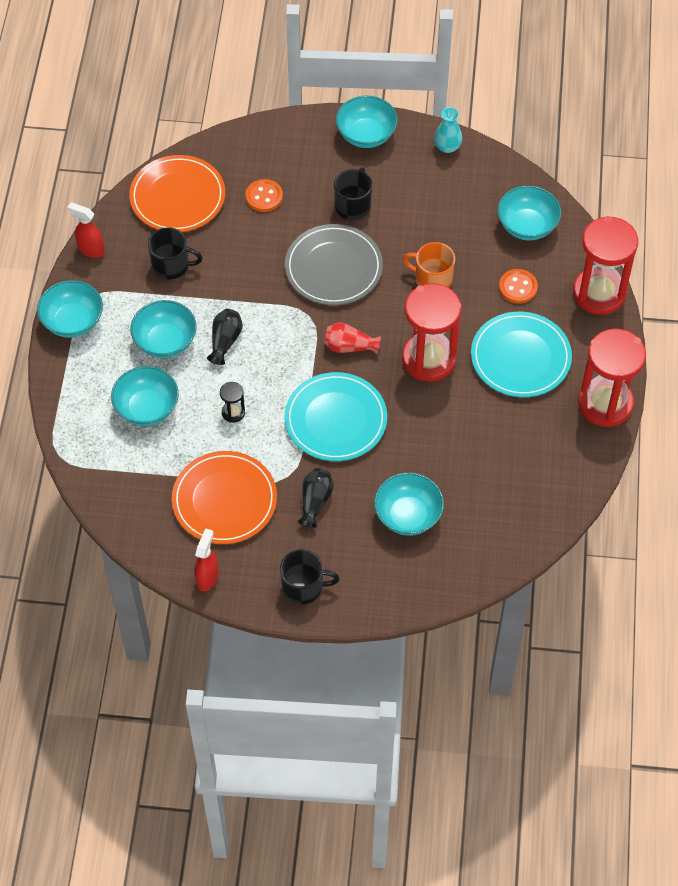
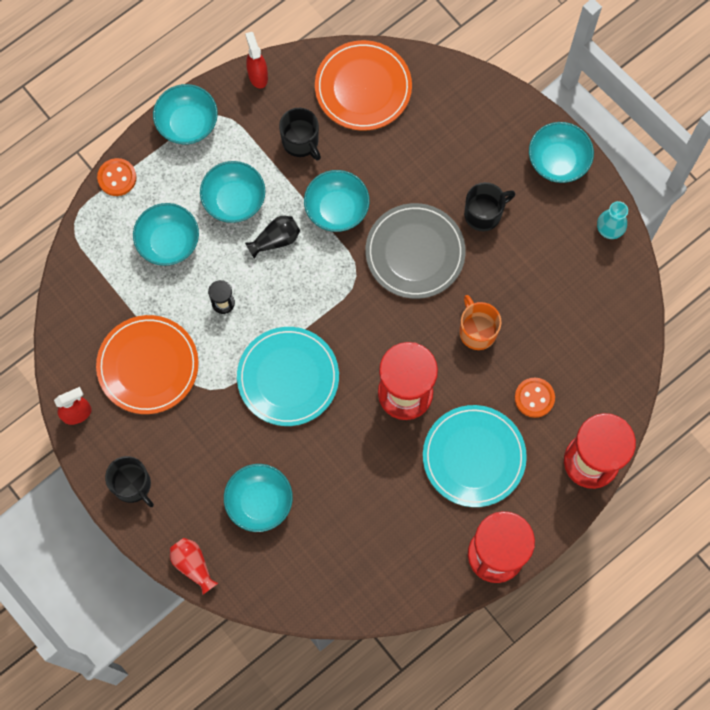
camera: 45 degrees right, 15 degrees up
orange button [245,179,283,212] -> orange button moved to [97,158,137,196]
black vase [298,468,334,528] -> none
red vase [324,323,381,354] -> red vase moved to [170,538,218,595]
turquoise bowl [497,186,561,240] -> turquoise bowl moved to [304,170,370,232]

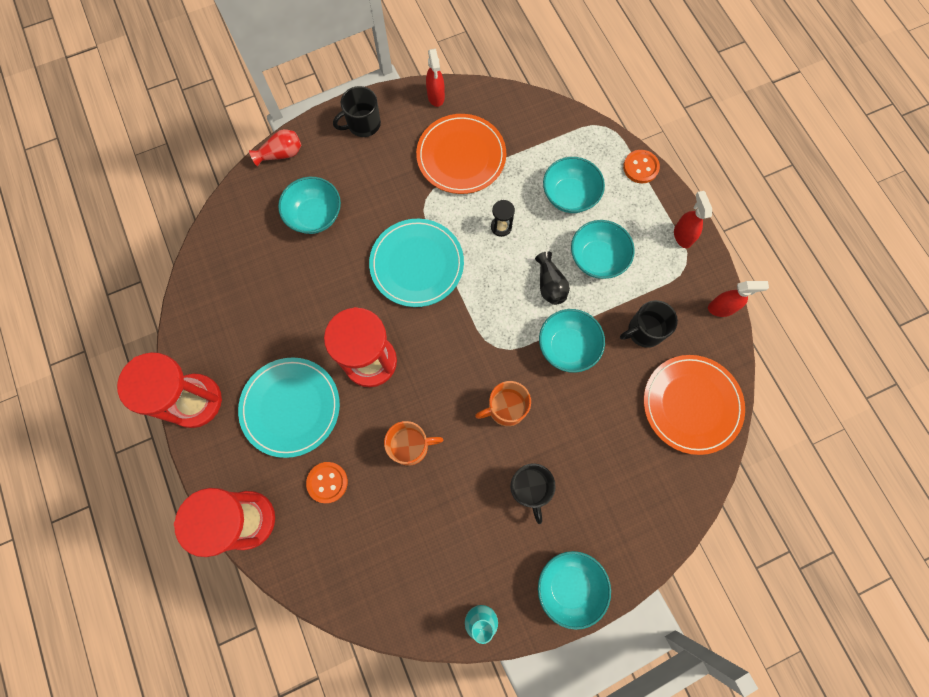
camera: 105 degrees right, 0 degrees up
turquoise bowl [153,84,218,145] -> red spray bottle [674,191,712,248]
grey plate [365,203,466,299] -> orange mug [475,381,531,426]

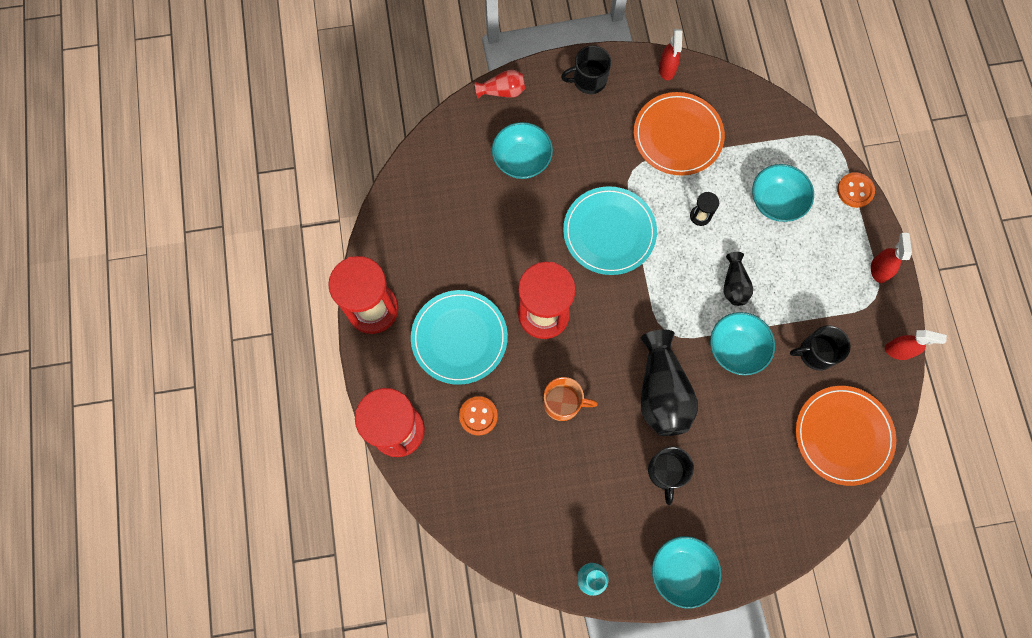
camera: 15 degrees right, 0 degrees up
orange mug [475,381,531,426] -> black vase [640,330,698,436]
turquoise bowl [571,220,635,279] -> none

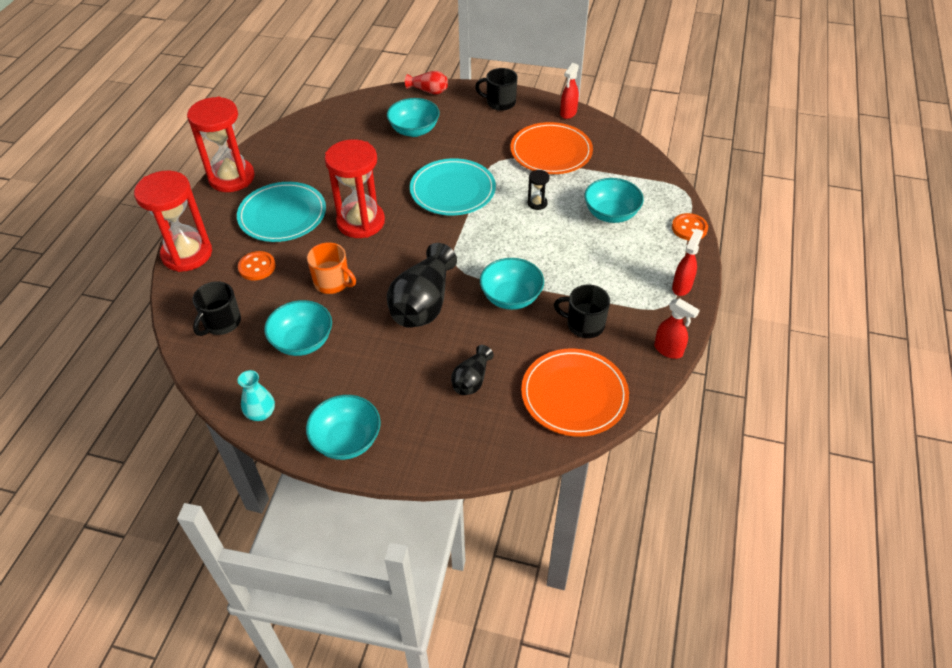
camera: 25 degrees right, 25 degrees down
black mug [648,447,694,505] -> black mug moved to [193,281,241,336]
black vase [724,252,753,306] -> black vase moved to [451,345,494,395]
none -> turquoise bowl [264,300,332,356]

